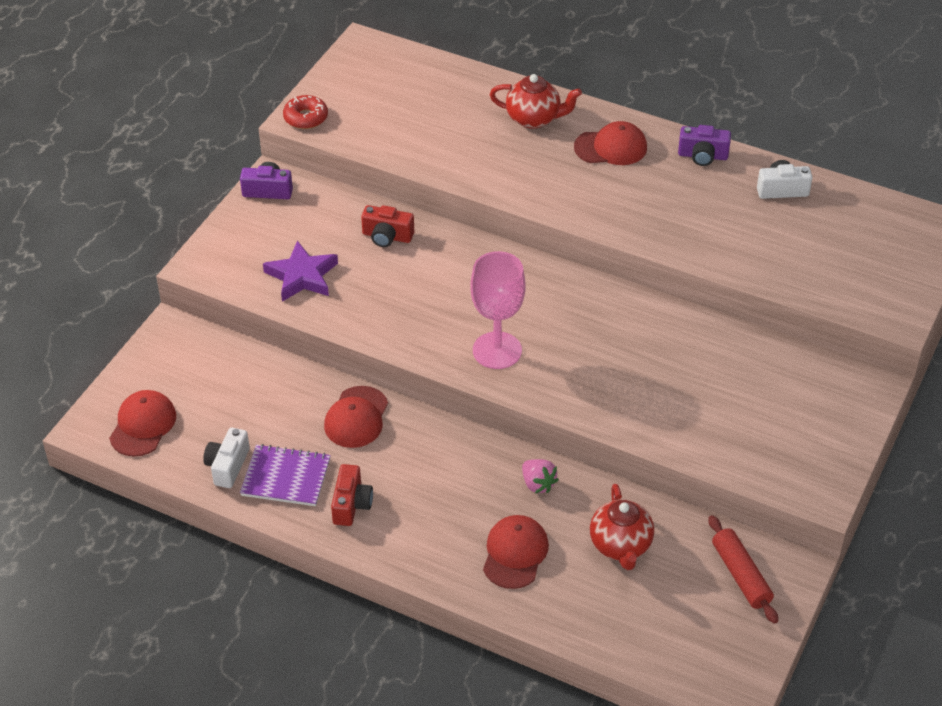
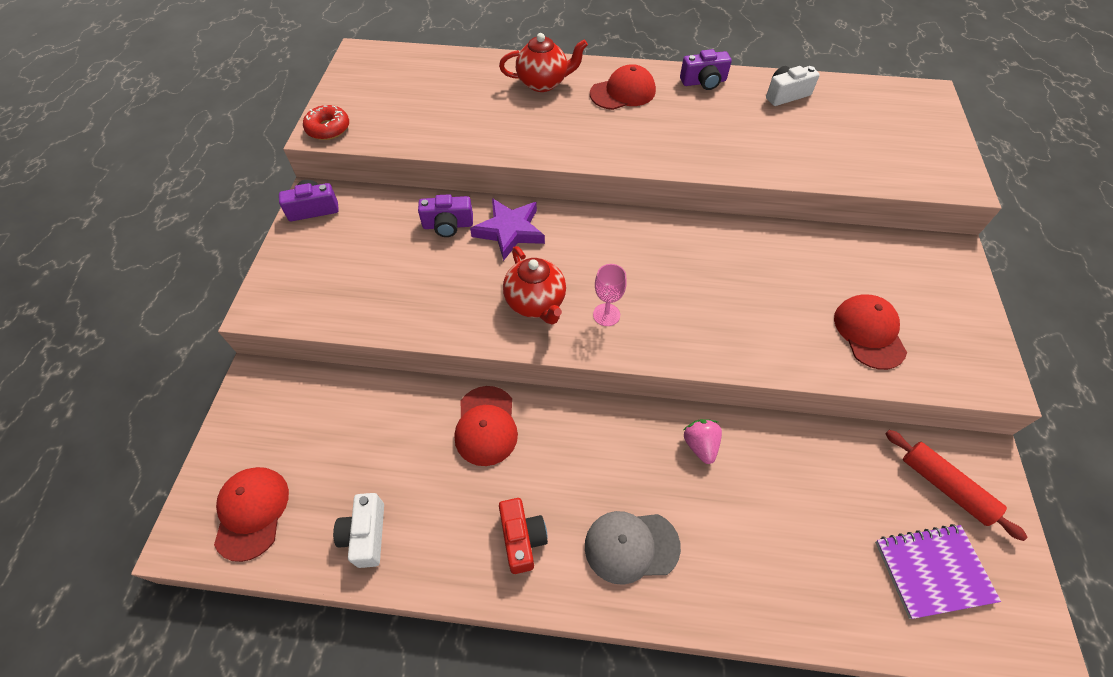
camera: 20 degrees left, 10 degrees up
purple notebook [240,444,331,506] -> purple notebook moved to [875,524,1001,619]
purple star [263,241,338,302] -> purple star moved to [470,198,545,261]
red camera [361,205,414,247] -> purple camera [418,194,473,237]
pink goblet [470,251,526,369] -> pink goblet [593,264,627,326], size x0.53
red cap [483,515,549,589] -> red cap moved to [834,294,907,370]
pink strawberry [522,459,559,493] -> pink strawberry turned 135 degrees counterclockwise [684,419,722,464]
red teapot [590,484,654,570] -> red teapot moved to [503,246,566,325]
none -> grey cap [585,511,681,585]

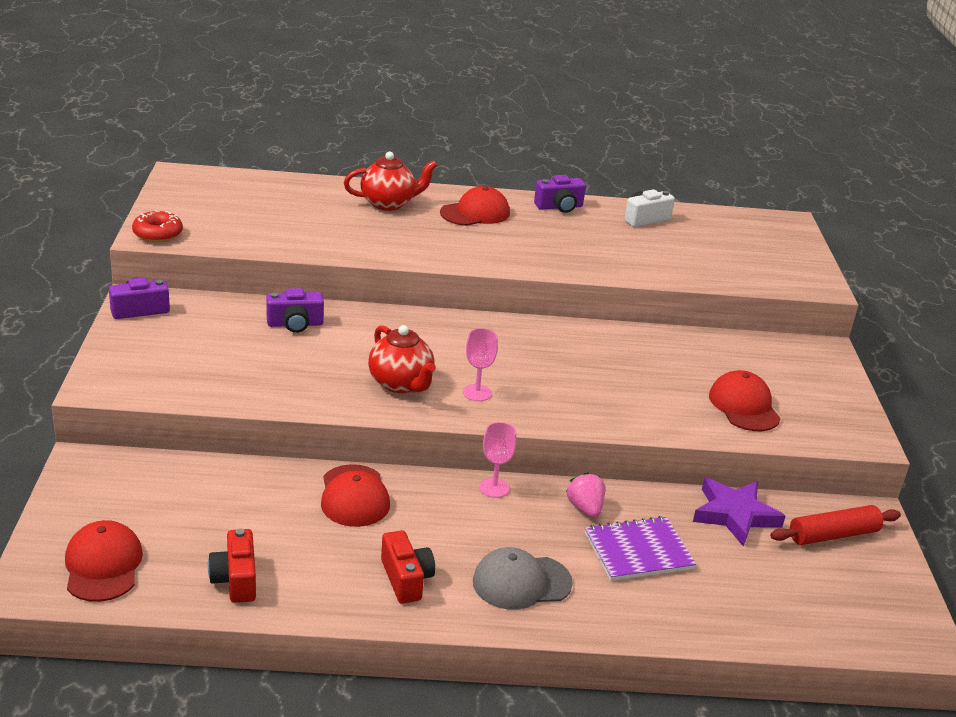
camera: 10 degrees left, 25 degrees down
white camera [333,493,384,568] -> red camera [208,528,256,603]
purple star [470,198,545,261] -> purple star moved to [693,478,785,547]
purple notebook [875,524,1001,619] -> purple notebook moved to [585,516,696,581]
red rolling pin [885,430,1027,541] -> red rolling pin turned 60 degrees counterclockwise [770,505,901,545]
none -> pink goblet [479,422,517,498]

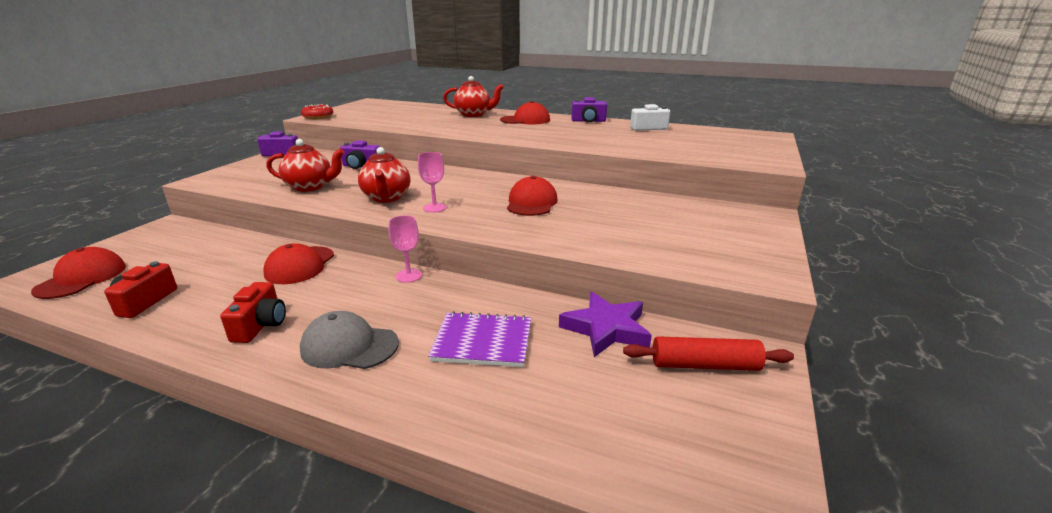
camera: 25 degrees right, 5 degrees down
pink strawberry [566,472,605,518] -> none
red cap [709,370,781,431] -> red cap moved to [507,176,558,216]
none -> red teapot [266,139,344,192]

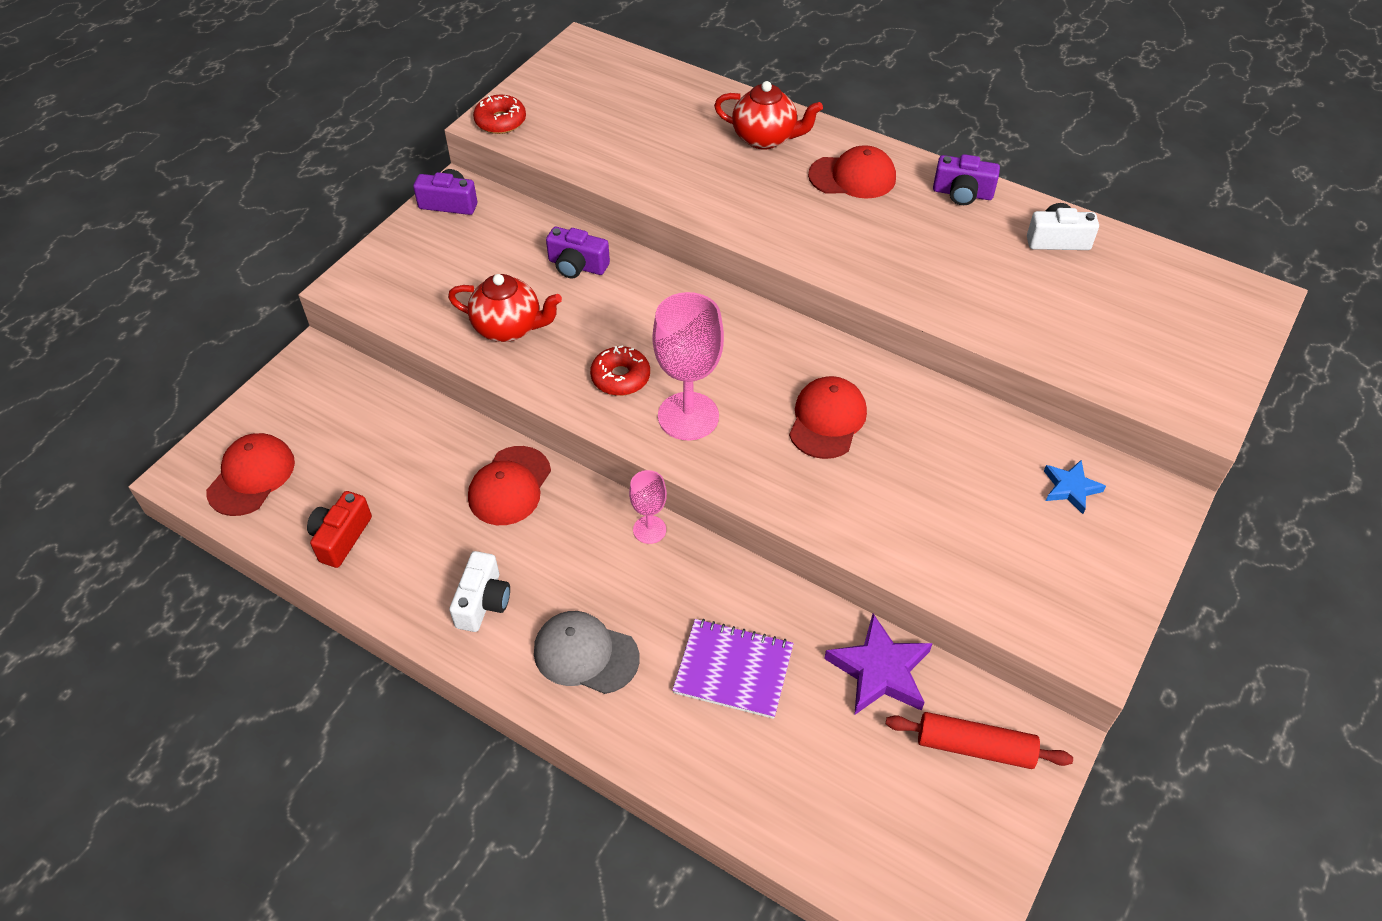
camera: 10 degrees right, 25 degrees up
red camera [220,282,286,343] -> white camera [449,551,510,632]
red teapot [358,147,410,203] -> red donut [590,345,650,396]
pink goblet [418,152,446,212] -> pink goblet [652,292,724,440], size x1.88
none -> blue star [1044,460,1106,514]

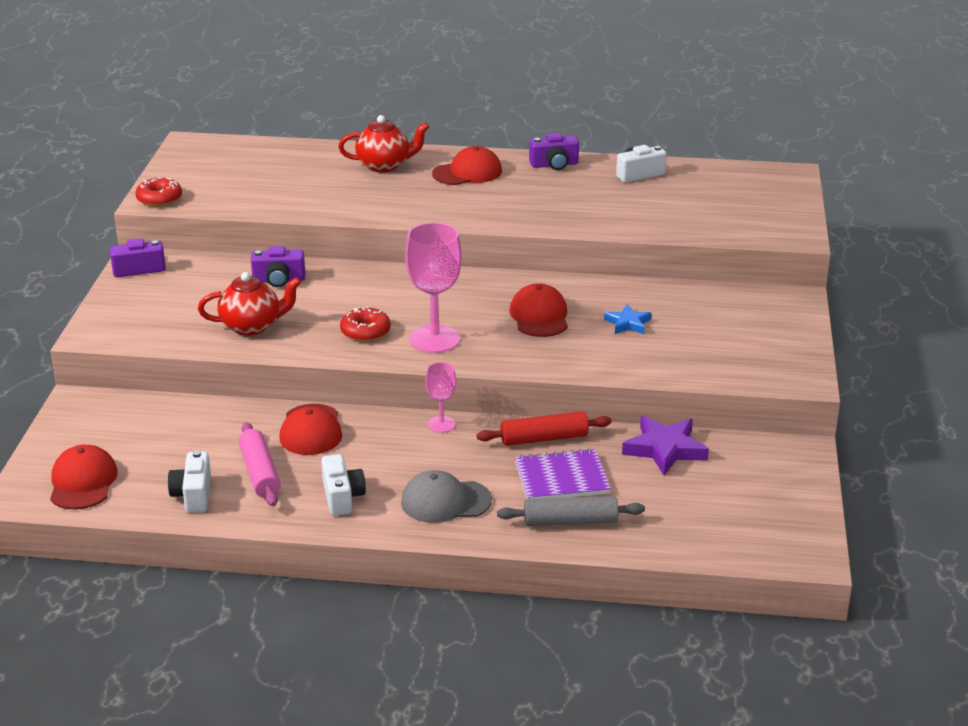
camera: 25 degrees left, 20 degrees down
red camera [307,491,372,568] -> white camera [168,451,211,513]
red rolling pin [886,712,1073,769] -> red rolling pin moved to [476,411,612,446]
blue star [1044,460,1106,514] -> blue star moved to [604,305,652,334]
none -> pink rolling pin [238,422,281,506]
none -> grey rolling pin [497,496,645,526]

